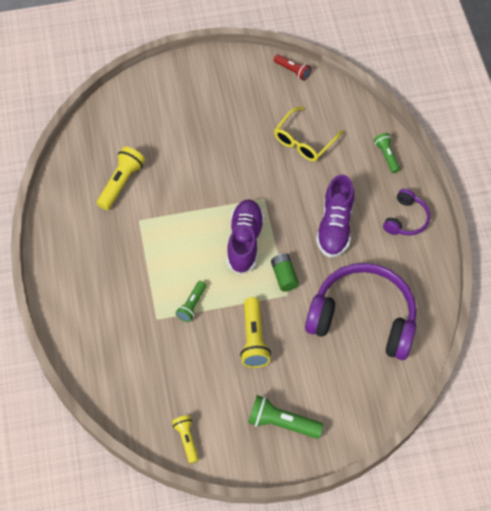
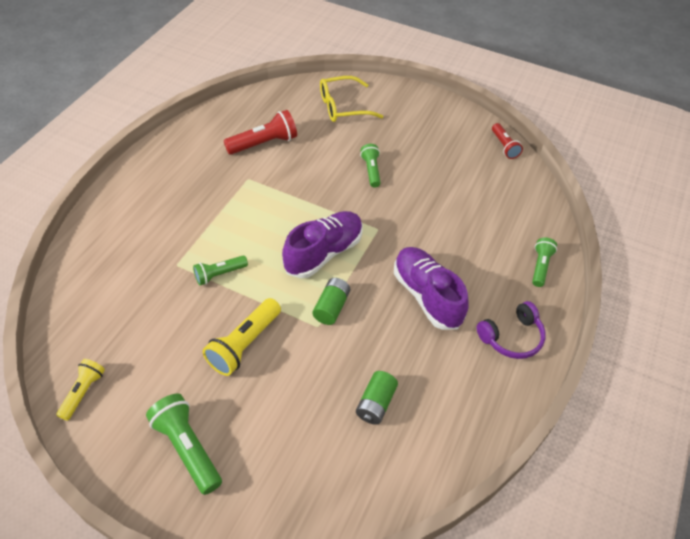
camera: 35 degrees right, 10 degrees down
yellow flashlight [97,147,145,210] -> red flashlight [224,110,297,155]
yellow glasses [274,107,343,161] -> yellow glasses moved to [320,76,383,122]
purple headphones [305,263,417,360] -> green battery [356,371,398,425]
purple shoe [316,175,354,258] -> purple shoe turned 105 degrees clockwise [394,247,469,330]
none -> green flashlight [360,144,381,188]

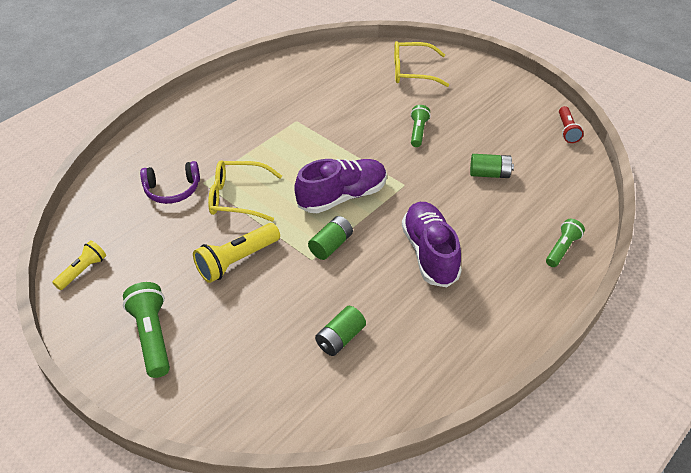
camera: 20 degrees right, 5 degrees down
green flashlight [193,256,248,285] -> yellow glasses [208,160,282,222]
red flashlight [224,110,297,155] -> none
purple headphones [477,301,546,359] -> purple headphones moved to [140,161,200,204]
none -> green battery [470,154,514,178]

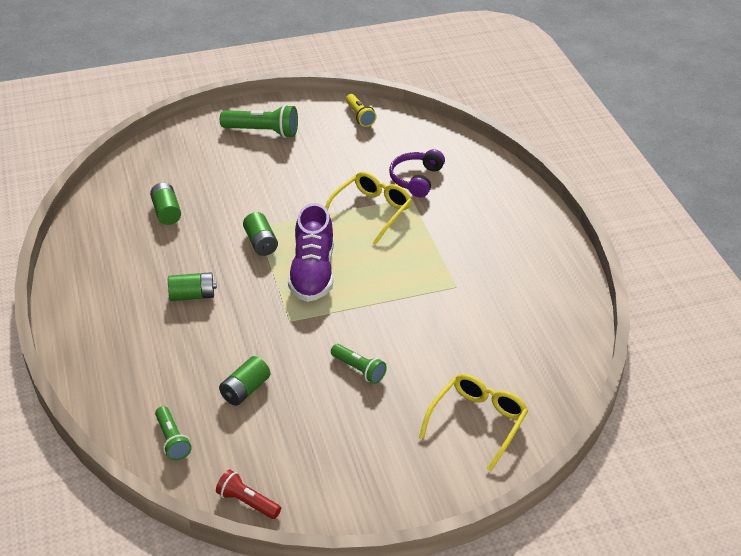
camera: 120 degrees right, 5 degrees down
yellow flashlight [193,223,280,283] -> none
purple shoe [402,202,462,287] -> green battery [168,272,217,301]
green flashlight [546,219,585,267] -> green flashlight moved to [155,406,192,461]

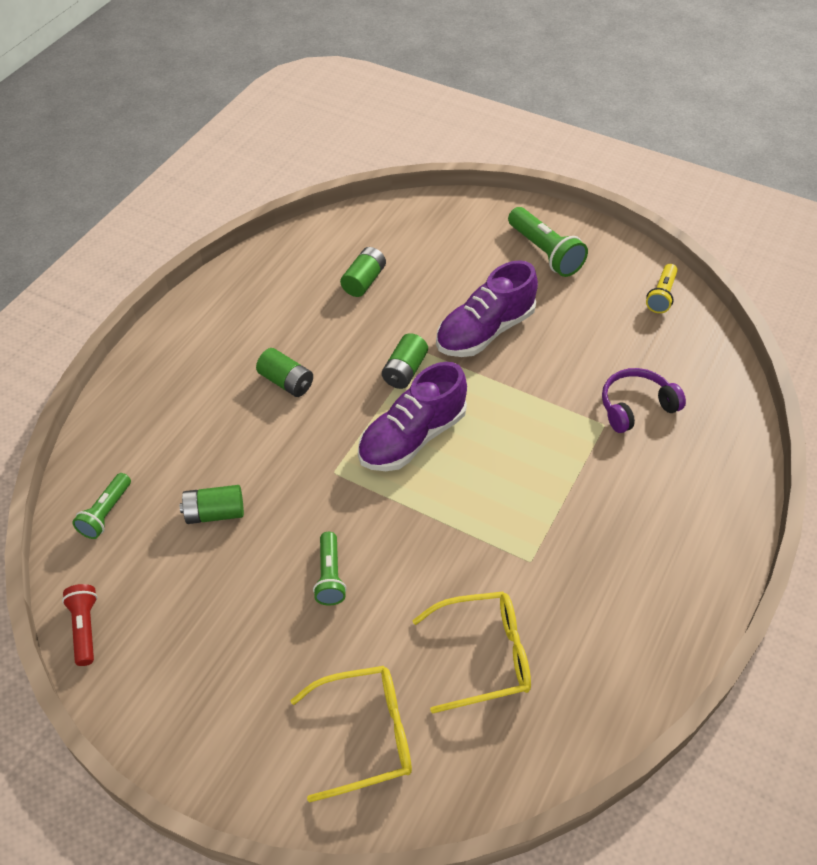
camera: 45 degrees right, 10 degrees up
yellow glasses [325,172,412,245] -> yellow glasses moved to [412,592,531,714]
none -> purple shoe [436,260,538,357]

